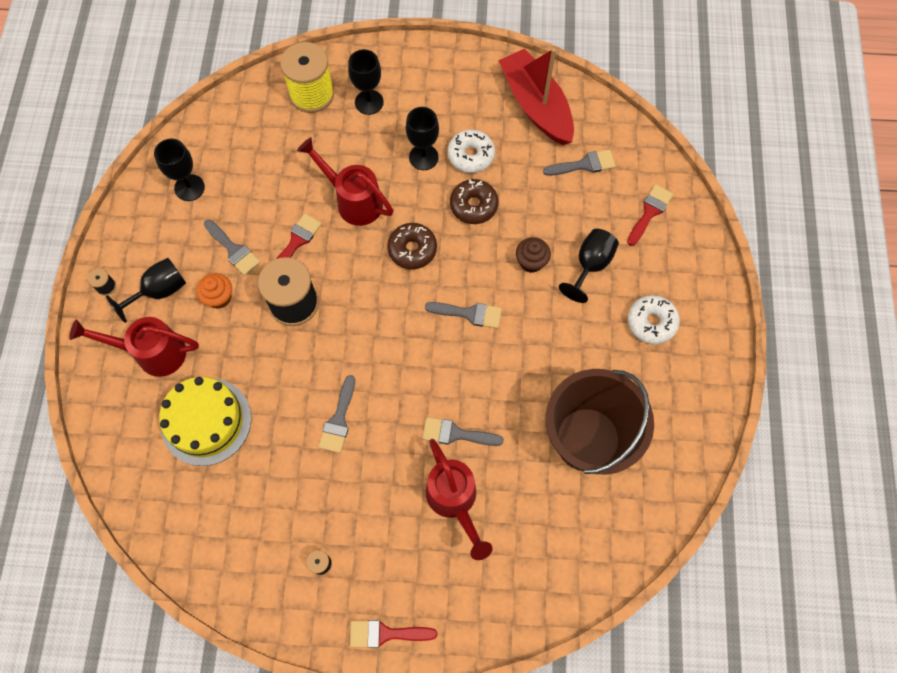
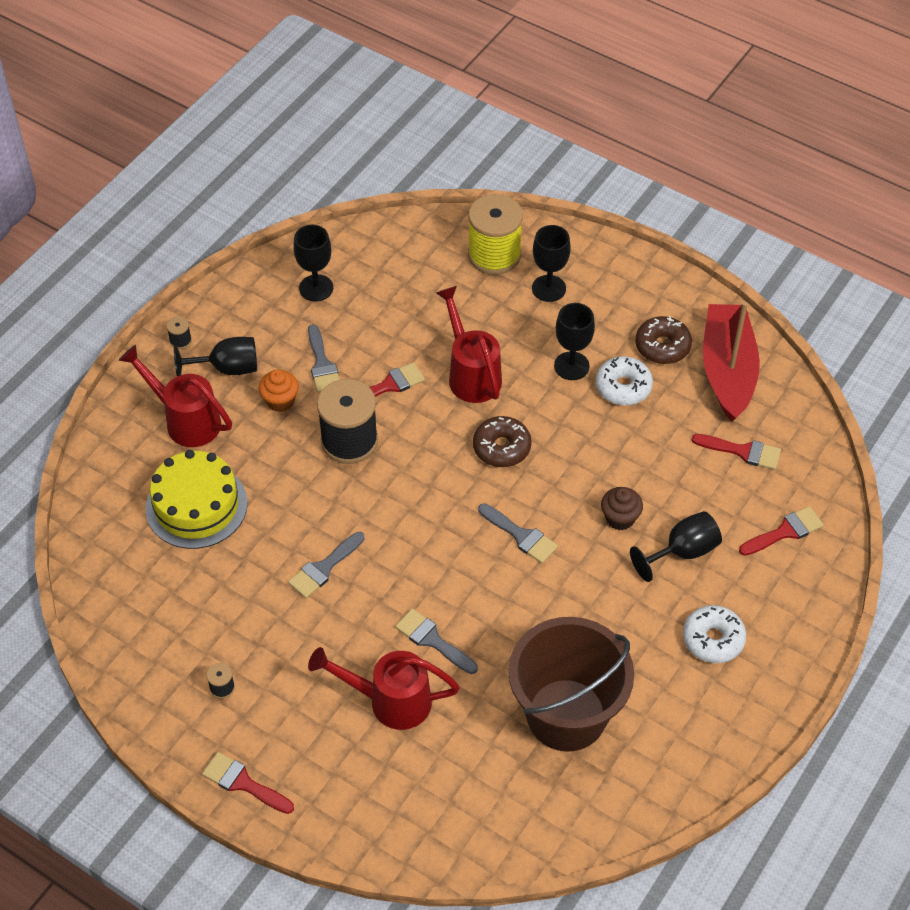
camera: 30 degrees right, 15 degrees down
red watering can [426,439,493,560] -> red watering can turned 90 degrees clockwise [308,647,460,730]
brown donut [450,179,498,224] -> brown donut moved to [635,316,692,364]
grey brush [543,149,616,176] -> red brush [692,434,781,470]

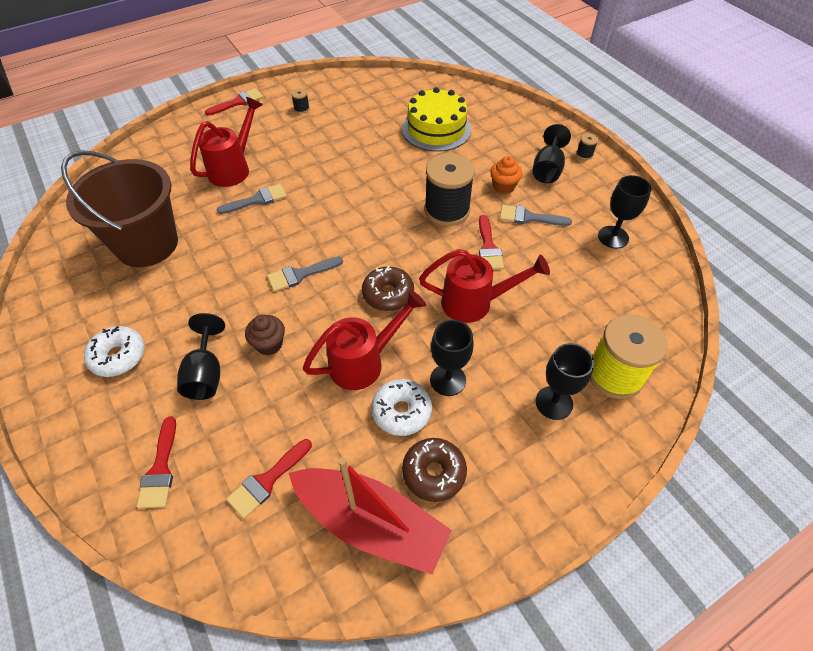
camera: 115 degrees right, 0 degrees up
red watering can [119,345,232,447] -> red watering can moved to [303,290,426,390]
grey brush [288,532,365,598] -> none

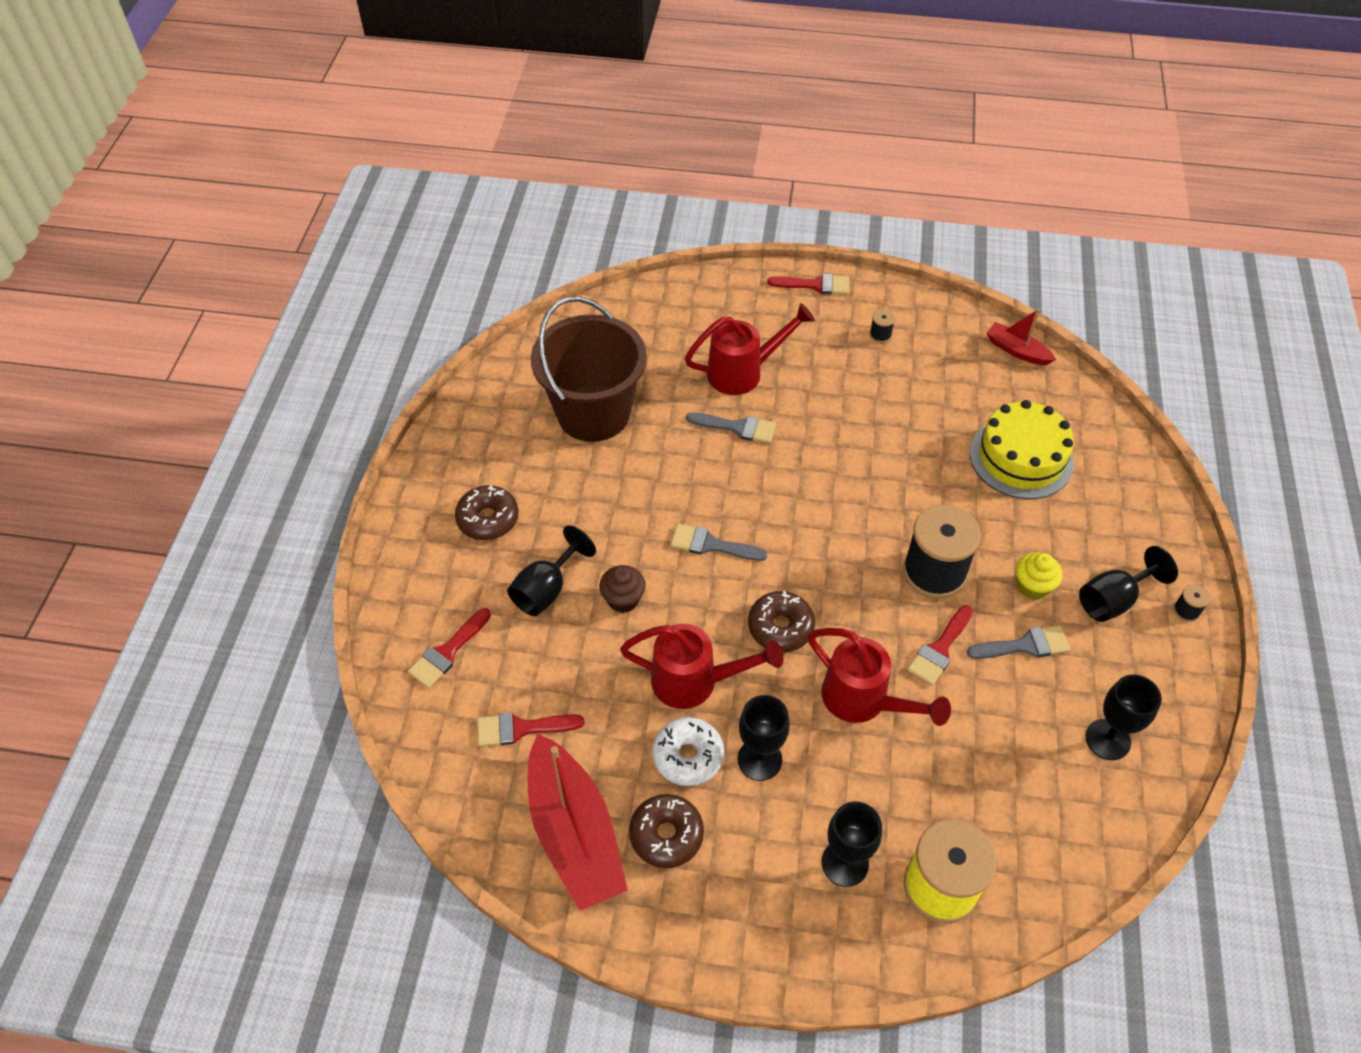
camera: 40 degrees right, 0 degrees up
white donut [84,326,145,377] -> brown donut [455,485,519,540]
orange cupcake [490,156,522,194] -> yellow cupcake [1016,552,1063,600]
grey brush [500,205,572,226] -> grey brush turned 120 degrees clockwise [967,625,1070,659]
none -> red boat [986,309,1056,365]

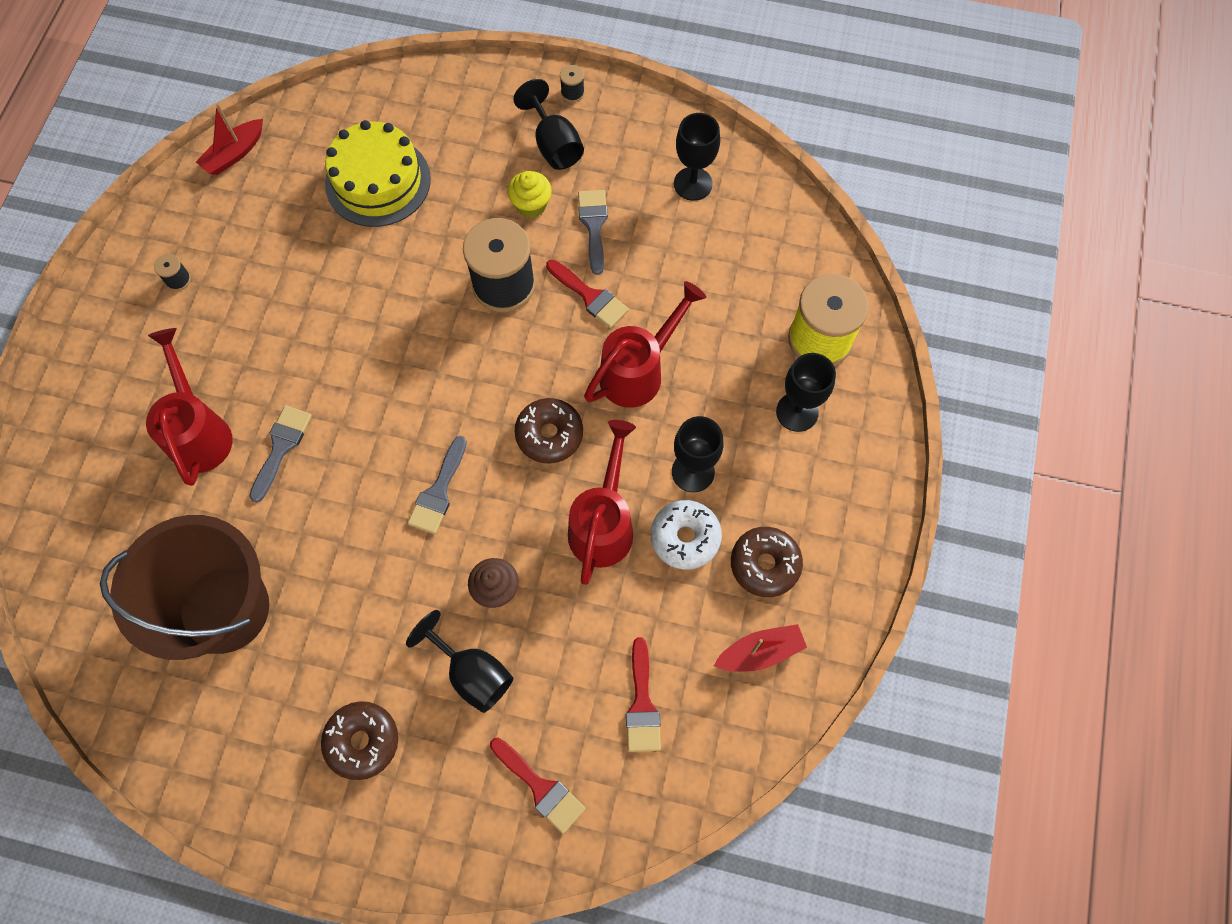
camera: 85 degrees left, 15 degrees up
red boat [528,734,628,911] -> red boat [714,624,807,672], size x0.51
red brush [767,273,849,295] -> none

